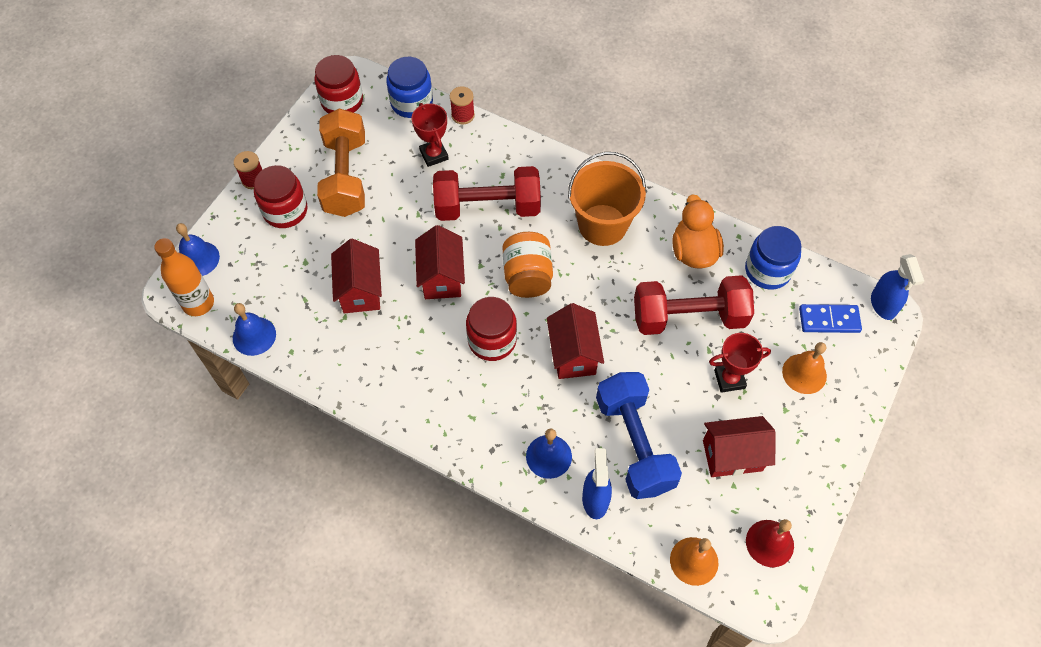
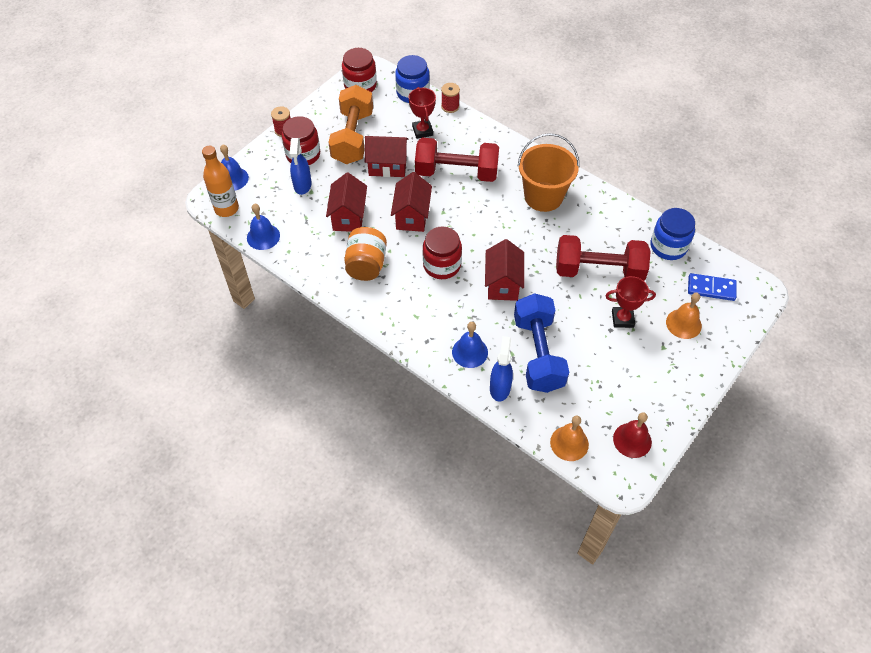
camera: 10 degrees right, 5 degrees down
orange jar [503,232,553,298] -> orange jar moved to [344,227,387,281]
orange duck [673,194,724,268] -> none
red house [703,416,775,477] -> red house moved to [365,136,408,177]
blue spray bottle [871,254,924,320] -> blue spray bottle moved to [290,138,312,195]

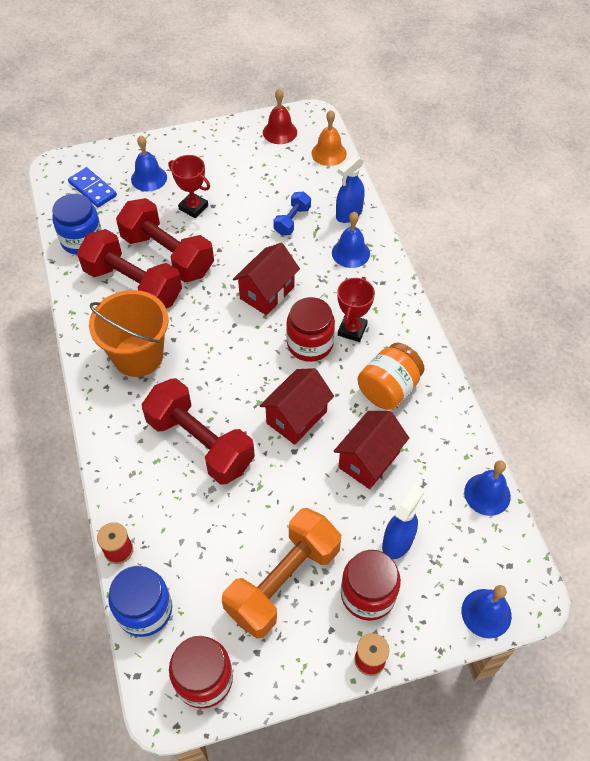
camera: 145 degrees left, 0 degrees up
orange bottle [202,146,239,217] -> none
red house [365,136,408,177] -> none
red trophy [409,87,436,139] -> red trophy moved to [337,277,375,342]
blue dumbbell [514,293,569,393] -> blue dumbbell [273,191,311,235], size x0.49
orange bell [666,293,702,339] -> blue bell [131,135,167,192]
none -> red dumbbell [77,229,182,308]

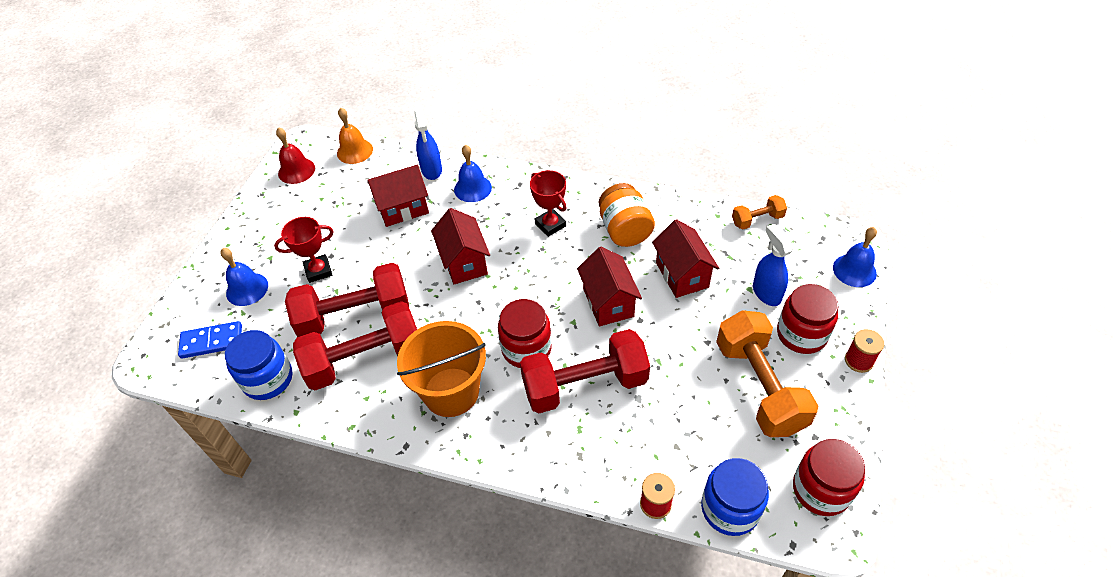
camera: 55 degrees left, 5 degrees down
blue dumbbell [273,191,311,235] -> red house [367,165,429,227]
red jar [286,297,335,362] -> red jar moved to [498,299,552,368]
blue bell [464,461,511,516] -> orange dumbbell [732,195,787,230]

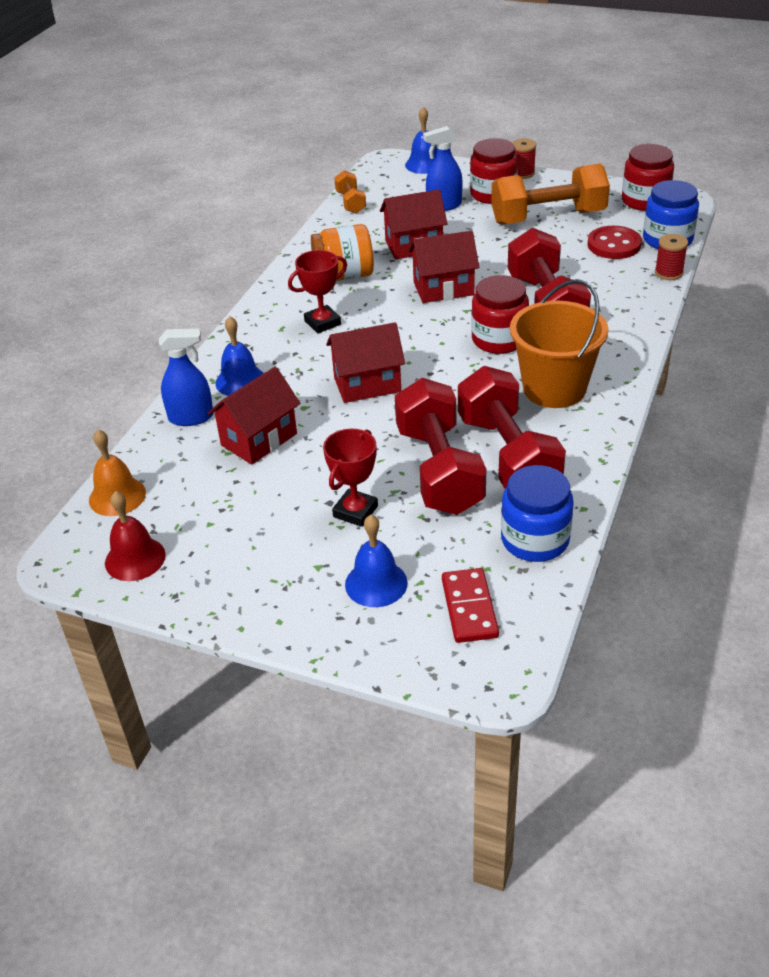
camera: 85 degrees left, 10 degrees down
blue domino [178,321,242,359] -> red domino [442,568,499,643]
red trophy [274,217,334,283] -> red trophy turned 45 degrees clockwise [323,429,378,527]
red house [367,165,429,227] -> red house turned 60 degrees clockwise [208,367,300,465]
none -> red button [587,226,642,259]

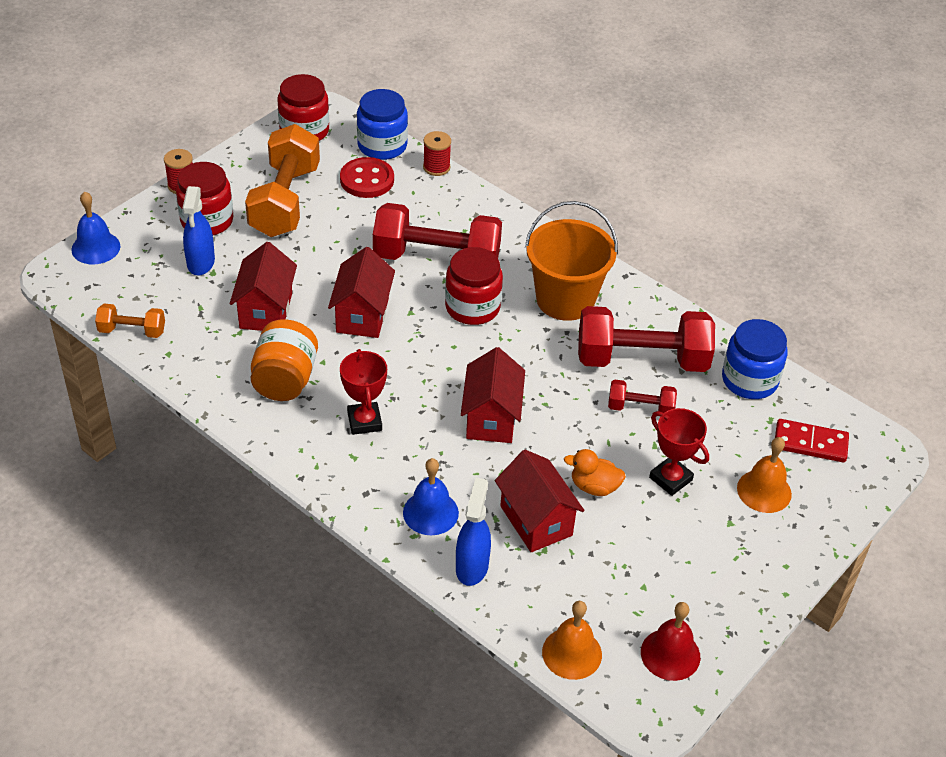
camera: 75 degrees left, 5 degrees up
blue bell [345,515,408,607] -> orange bell [737,437,792,513]
red dumbbell [395,378,486,515] -> red dumbbell [608,379,677,413], size x0.49
none -> orange duck [564,449,626,496]

